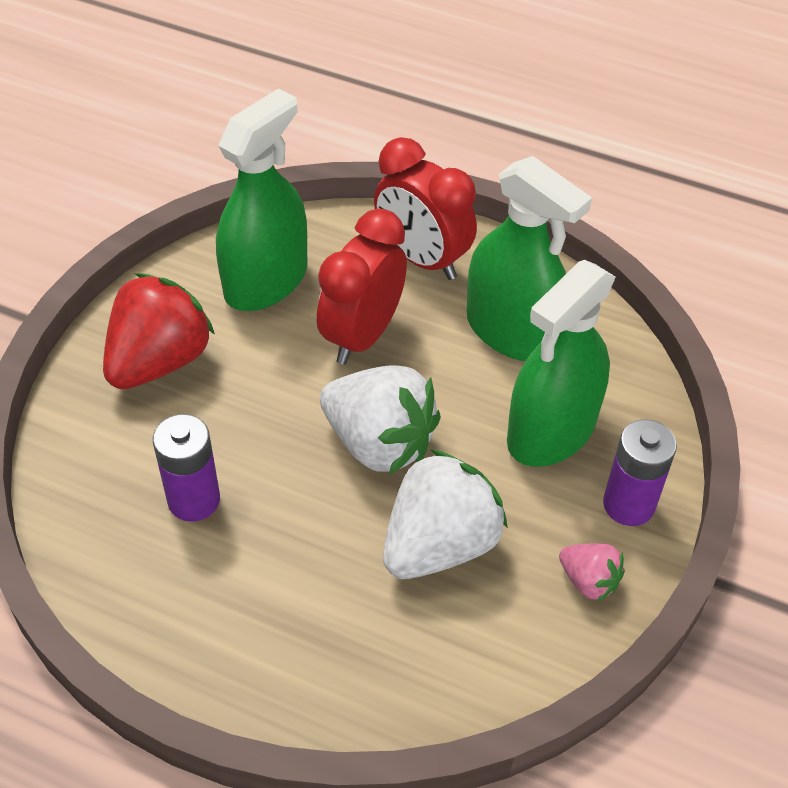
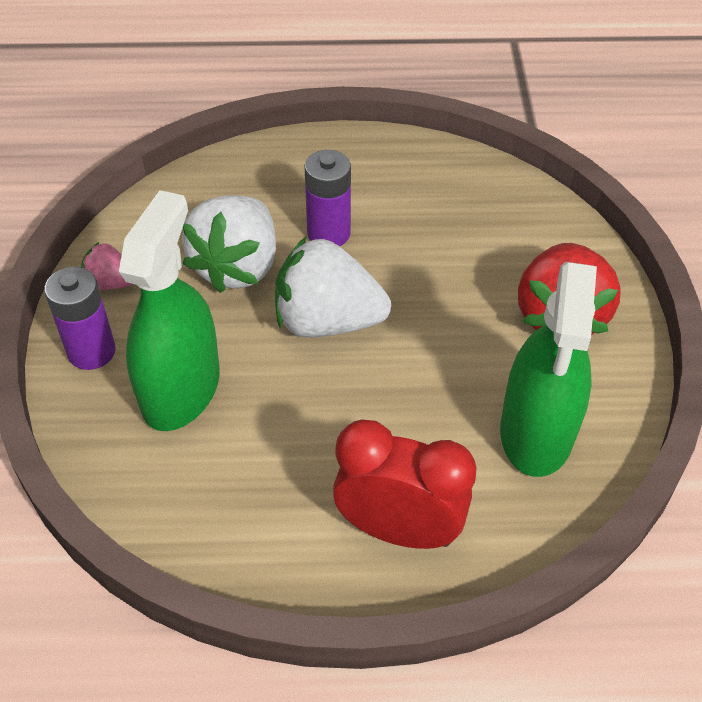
camera: 155 degrees right, 0 degrees up
purple battery [153,414,220,522] -> purple battery moved to [305,150,351,246]
red clock [317,208,407,365] -> none
green spray bottle [467,156,592,361] -> none

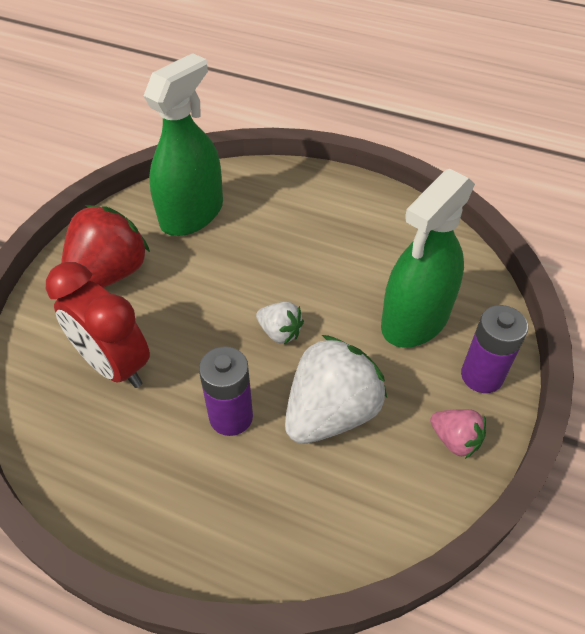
camera: 155 degrees left, 0 degrees up
white strawberry [275,236,391,338] -> white strawberry [256,302,304,344], size x0.50
red clock [333,419,477,549] -> red clock moved to [46,262,150,388]

